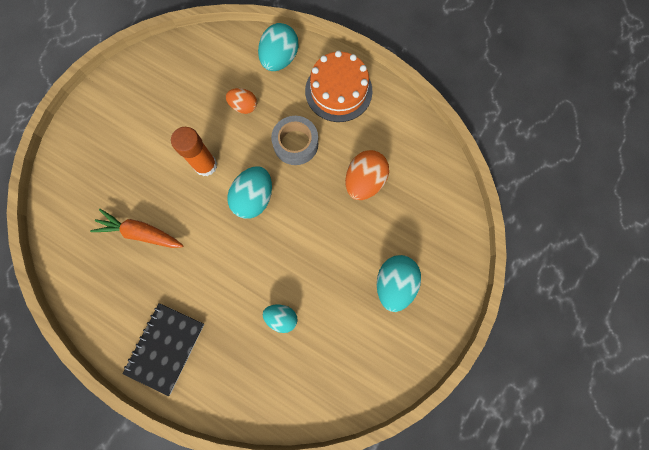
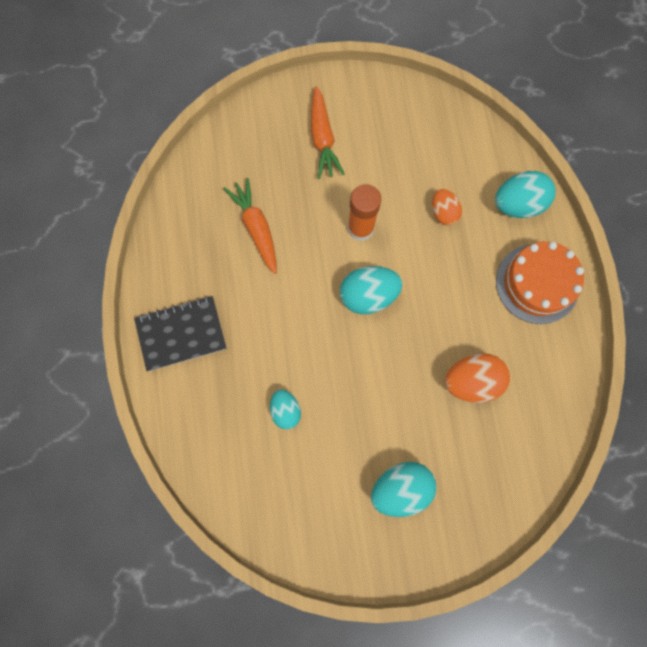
camera: 50 degrees right, 0 degrees up
grey tape [271,116,318,165] -> none
none -> orange carrot [311,86,345,179]

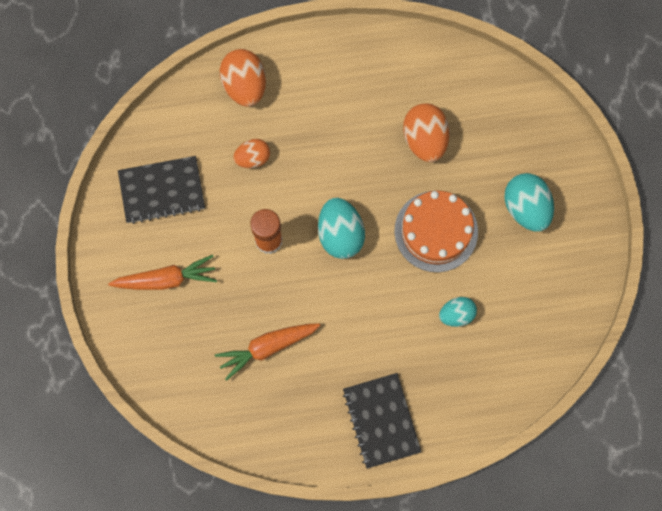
camera: 90 degrees left, 0 degrees up
turquoise egg [495,171,556,218] -> orange egg [220,49,266,107]
orange cake [496,241,584,324] -> orange cake moved to [394,191,478,272]
none -> black notebook [118,156,205,224]

